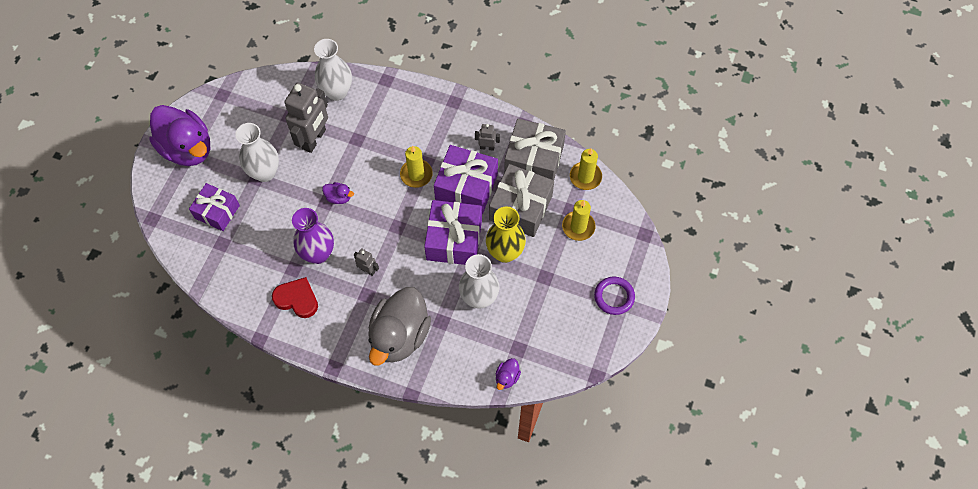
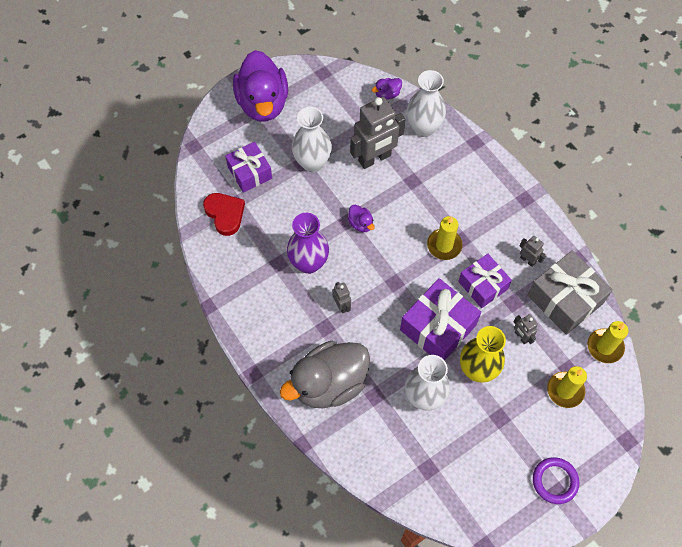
camera: 35 degrees right, 0 degrees up
red heart [272,277,318,318] -> red heart moved to [203,193,245,236]
purple gift [434,145,498,214] -> purple gift [458,254,512,308], size x0.66
grey gift [489,164,554,237] -> grey robot [514,314,538,344]
purple duck [496,358,521,390] -> purple duck moved to [372,78,402,100]

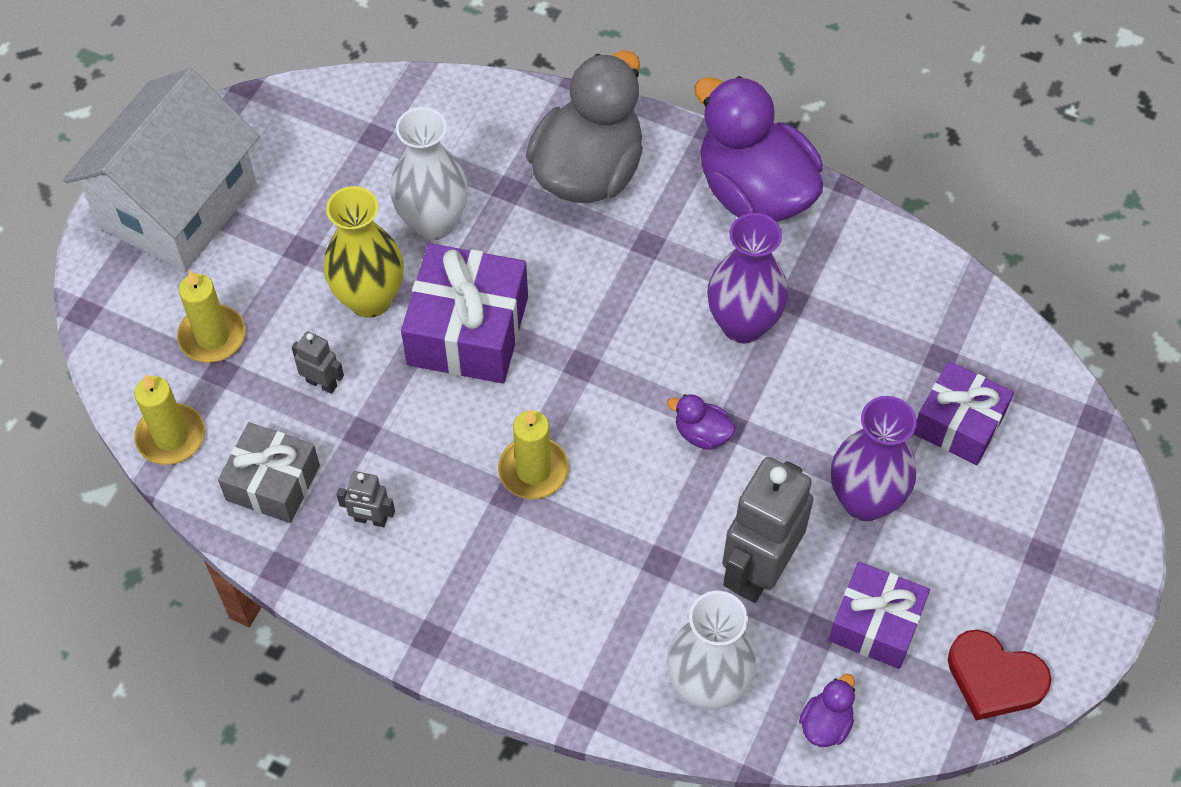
camera: 150 degrees right, 5 degrees down
red heart [203,193,245,236] -> red heart moved to [948,630,1052,720]
purple duck [233,50,288,122] -> purple duck moved to [694,76,823,222]
white vase [292,107,332,172] -> purple vase [831,396,917,521]
grey robot [333,282,351,313] -> none
purple gift [458,254,512,308] -> purple gift moved to [829,561,930,669]
grey gift [527,250,613,335] -> grey gift [218,422,320,523], size x0.66
purple ring [533,457,579,504] -> white house [63,68,260,272]

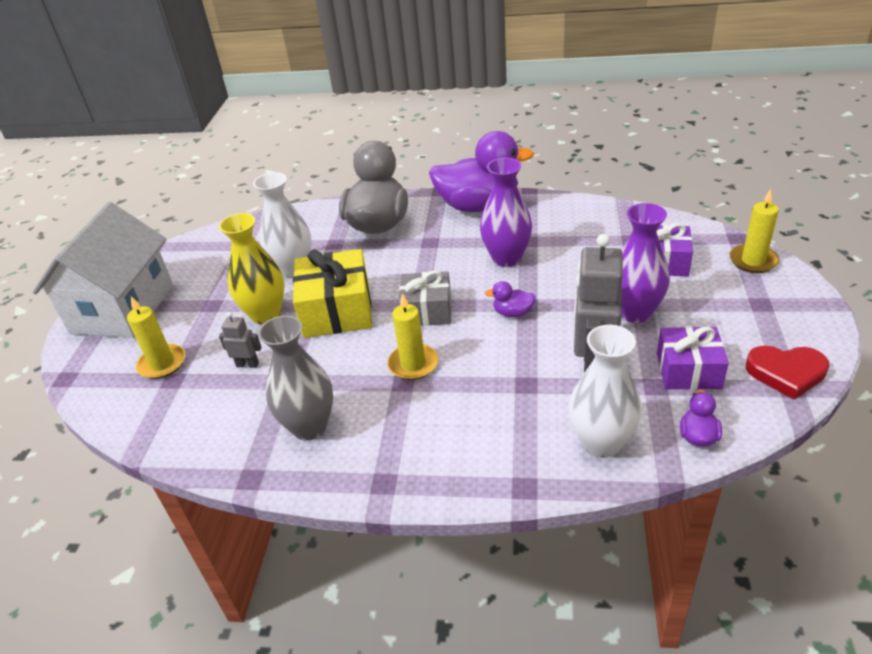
camera: 15 degrees left, 20 degrees down
yellow candle [134,375,205,465] -> yellow candle moved to [730,189,779,273]
grey gift [218,422,320,523] -> grey gift moved to [399,271,451,326]
grey robot [336,471,395,527] -> grey vase [258,315,333,440]
purple gift [401,243,528,383] -> yellow gift [293,249,372,338]
purple duck [694,76,823,222] -> purple duck turned 150 degrees clockwise [429,131,535,212]

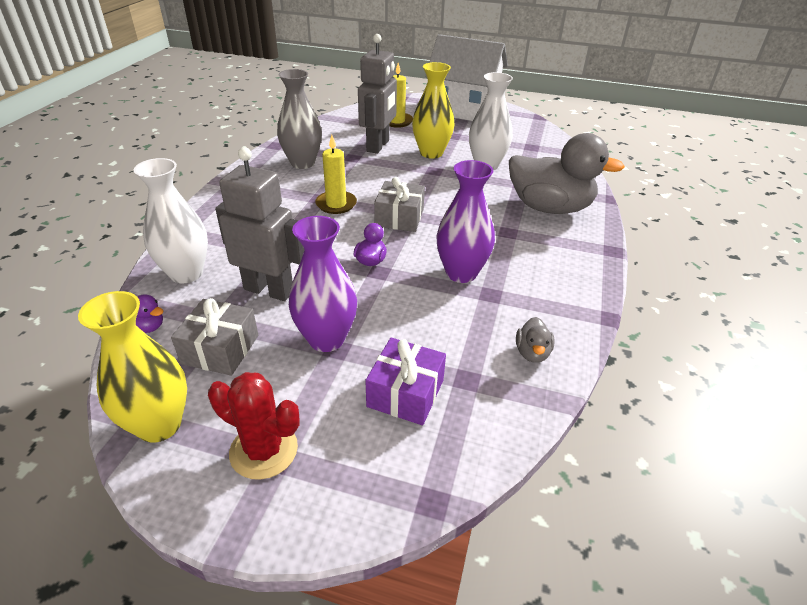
camera: 95 degrees right, 0 degrees up
grey robot [219,312,262,368] -> grey robot [358,34,397,154], size x2.18
yellow gift [293,249,372,338] -> none
purple duck [429,131,535,212] -> none
purple gift [657,326,729,390] -> grey gift [171,298,258,376]
yellow candle [730,189,779,273] -> none
red heart [746,346,829,400] -> yellow vase [78,291,187,443]
none -> red cactus [208,372,300,480]
none -> grey duck [516,317,554,363]

